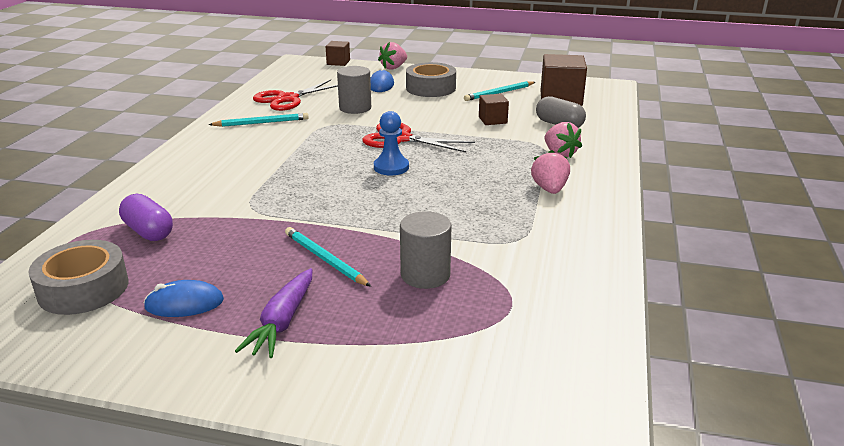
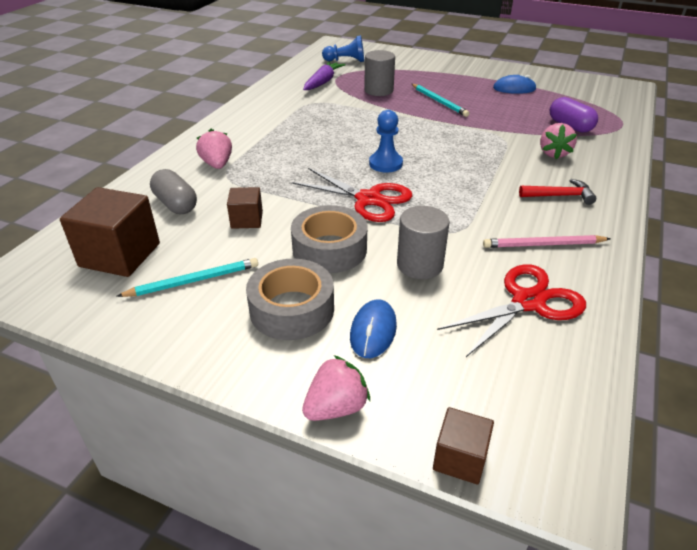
camera: 170 degrees left, 10 degrees up
grey tape [29,240,129,315] -> grey tape moved to [291,205,368,273]
turquoise pencil [208,113,309,127] -> pink pencil [483,235,611,248]
purple carrot [235,268,312,358] -> purple carrot moved to [303,61,346,90]
pink strawberry [531,150,570,194] -> pink strawberry moved to [540,123,577,159]
none -> blue pawn [322,35,364,62]
none -> red hammer [519,179,596,205]

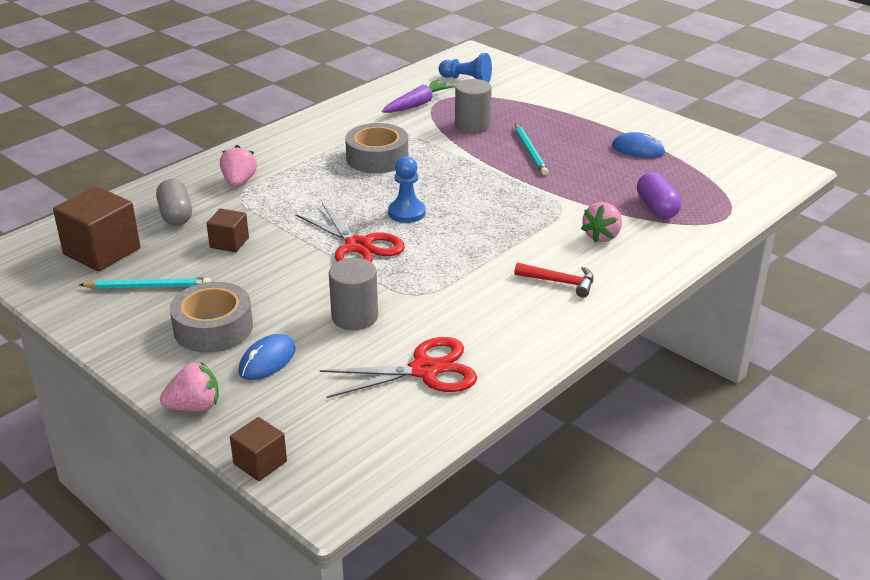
camera: 20 degrees right, 5 degrees down
grey tape [291,205,368,273] -> grey tape moved to [345,123,408,173]
pink pencil [483,235,611,248] -> none

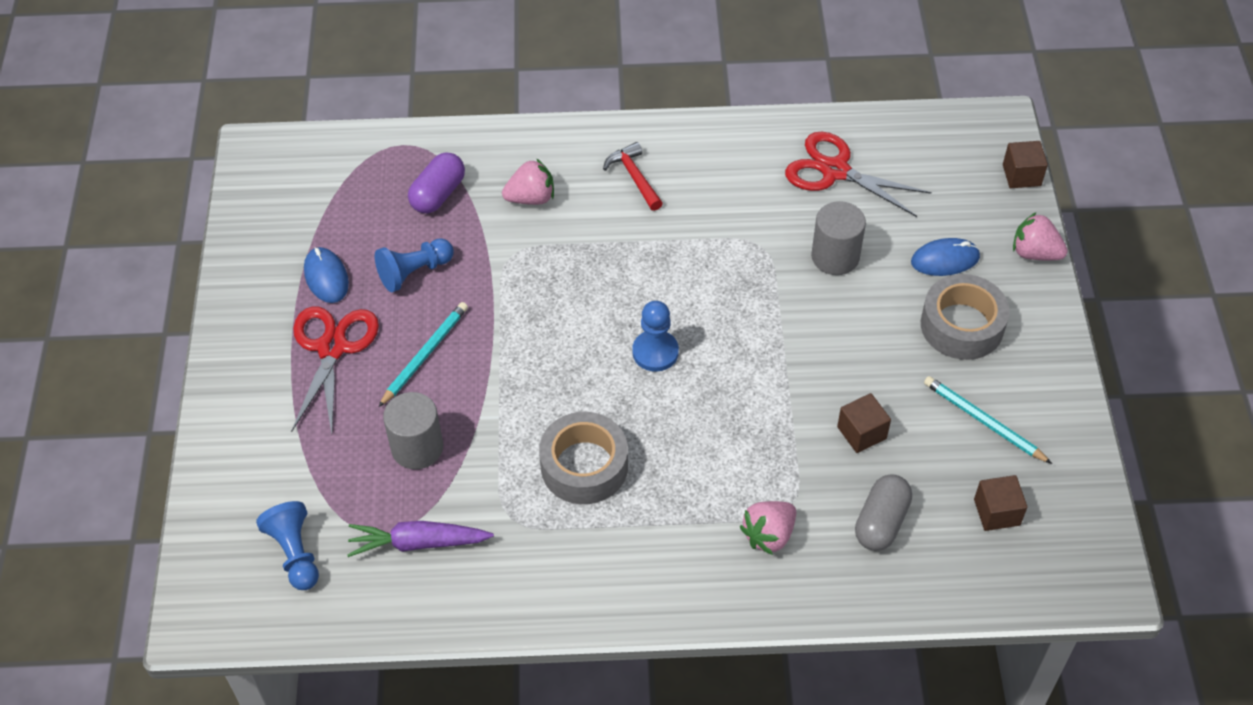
camera: 135 degrees left, 20 degrees up
brown cube [53,186,140,272] -> brown cube [974,475,1027,531], size x0.55
red scissors [296,203,405,263] -> red scissors moved to [291,306,379,434]
none -> blue pawn [375,238,454,292]

